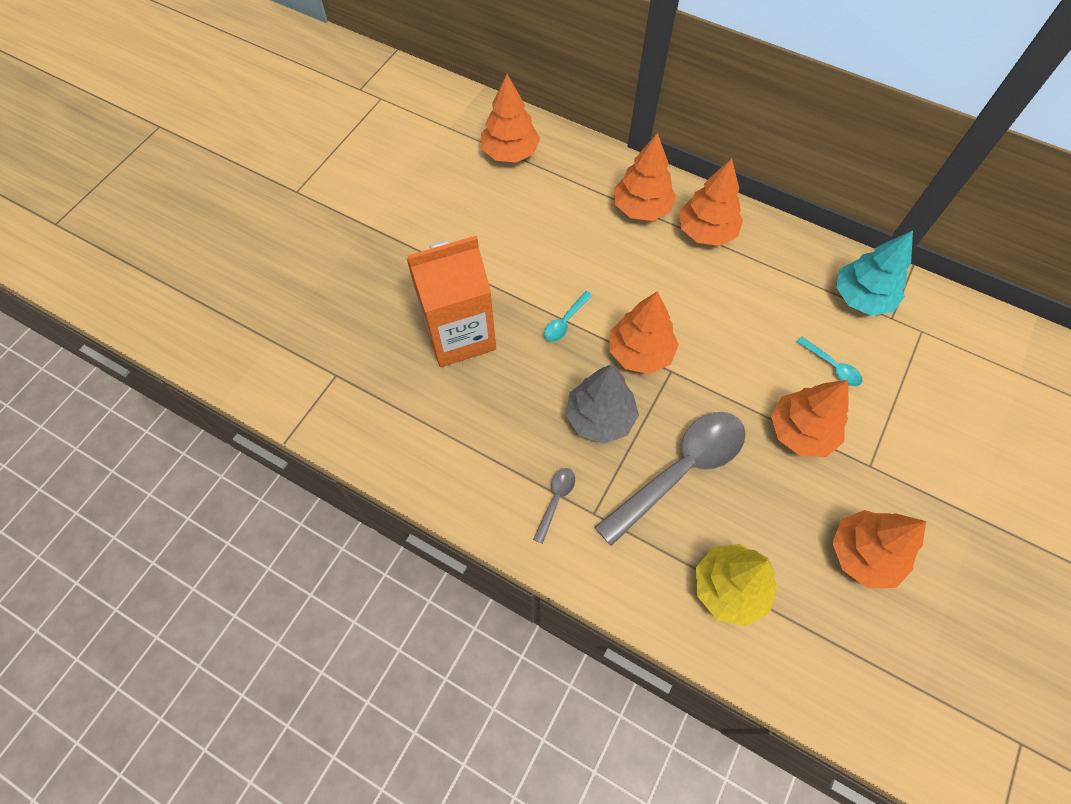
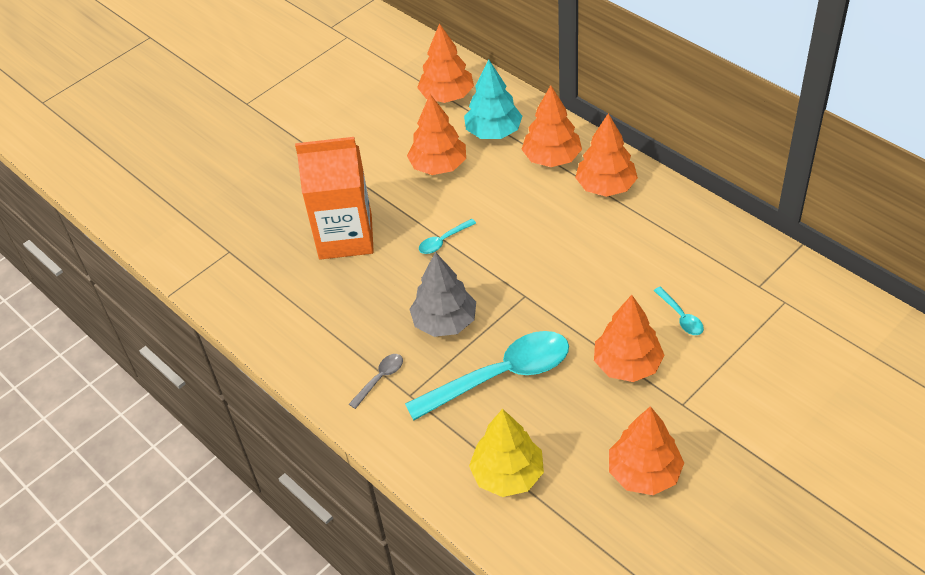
camera: 20 degrees right, 15 degrees down
grey spoon [595,412,746,546] -> turquoise spoon [405,331,569,420]
orange tree [610,291,679,374] -> orange tree moved to [407,94,466,175]
turquoise tree [836,230,913,316] -> turquoise tree moved to [464,59,522,139]

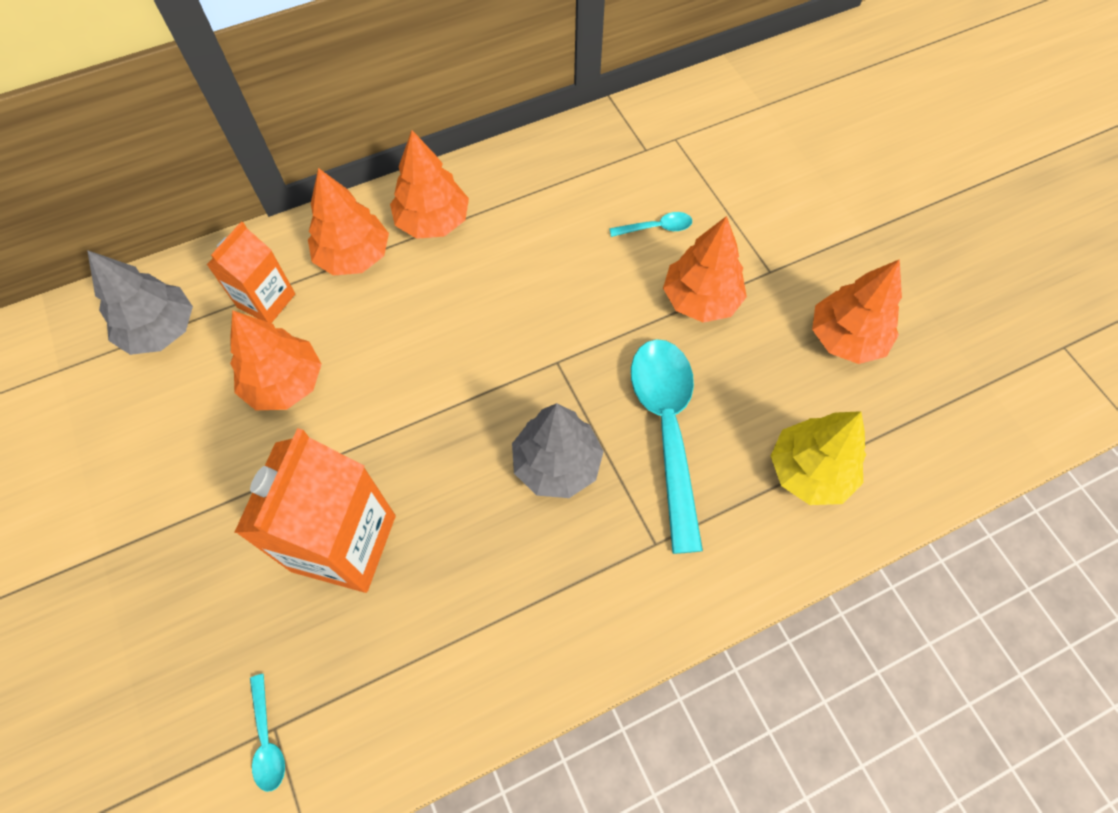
camera: 75 degrees left, 15 degrees up
grey spoon [349,354,403,409] -> none
orange tree [417,23,474,103] -> grey tree [87,250,193,355]
turquoise spoon [419,219,476,254] -> turquoise spoon moved to [250,674,285,792]
turquoise tree [464,59,522,139] -> orange carton [207,221,295,323]

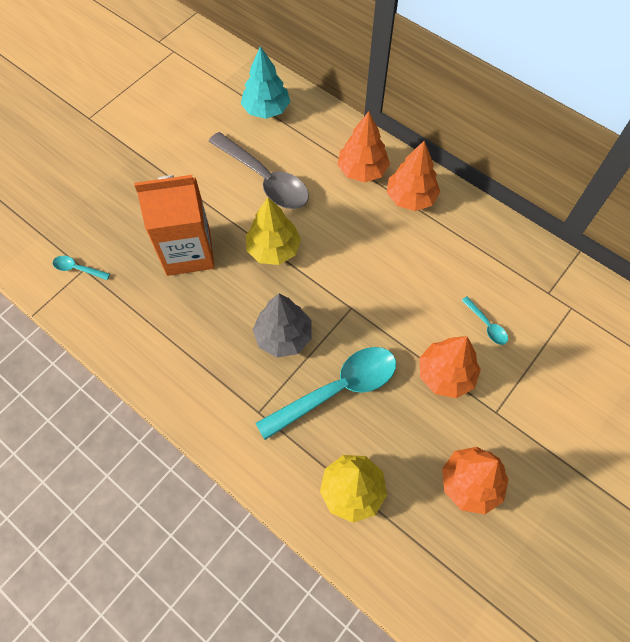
camera: 65 degrees right, 0 degrees up
grey tree [87,250,193,355] -> turquoise tree [241,46,290,119]
orange carton [207,221,295,323] -> none
orange tree [230,310,322,410] -> grey spoon [208,132,309,209]
turquoise spoon [250,674,285,792] -> turquoise spoon turned 60 degrees clockwise [53,256,110,280]
none -> yellow tree [246,197,301,265]

